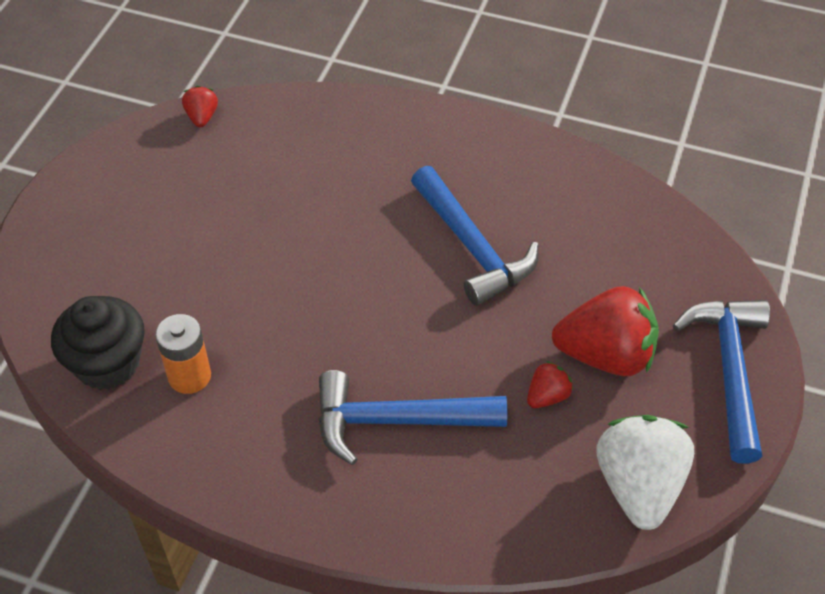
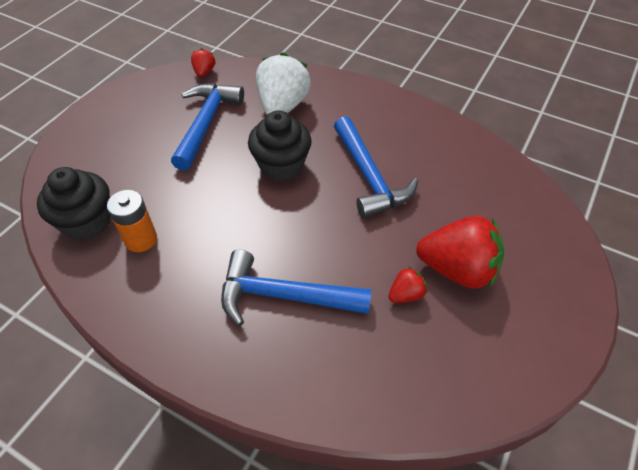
camera: 10 degrees right, 0 degrees up
white strawberry [597,415,694,530] -> white strawberry moved to [256,53,311,115]
blue hammer [673,300,770,464] -> blue hammer moved to [171,83,244,171]
none -> black cupcake [248,110,312,181]

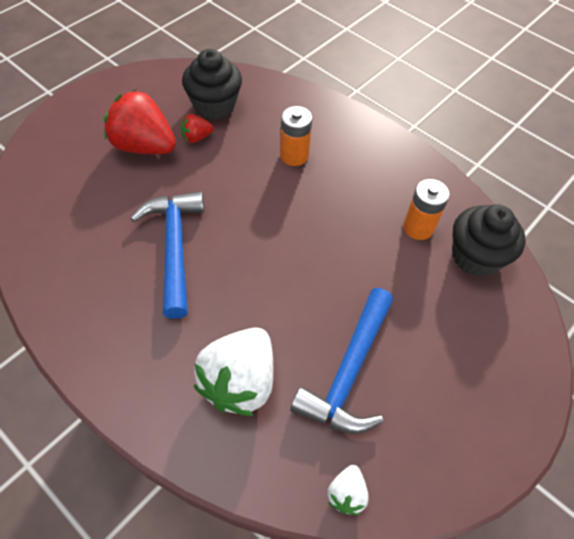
camera: 170 degrees left, 5 degrees up
red strawberry [191,48,215,77] -> white strawberry [327,465,369,515]
blue hammer [221,249,372,326] -> orange battery [280,106,312,166]
black cupcake [248,110,312,181] -> black cupcake moved to [182,49,242,120]

